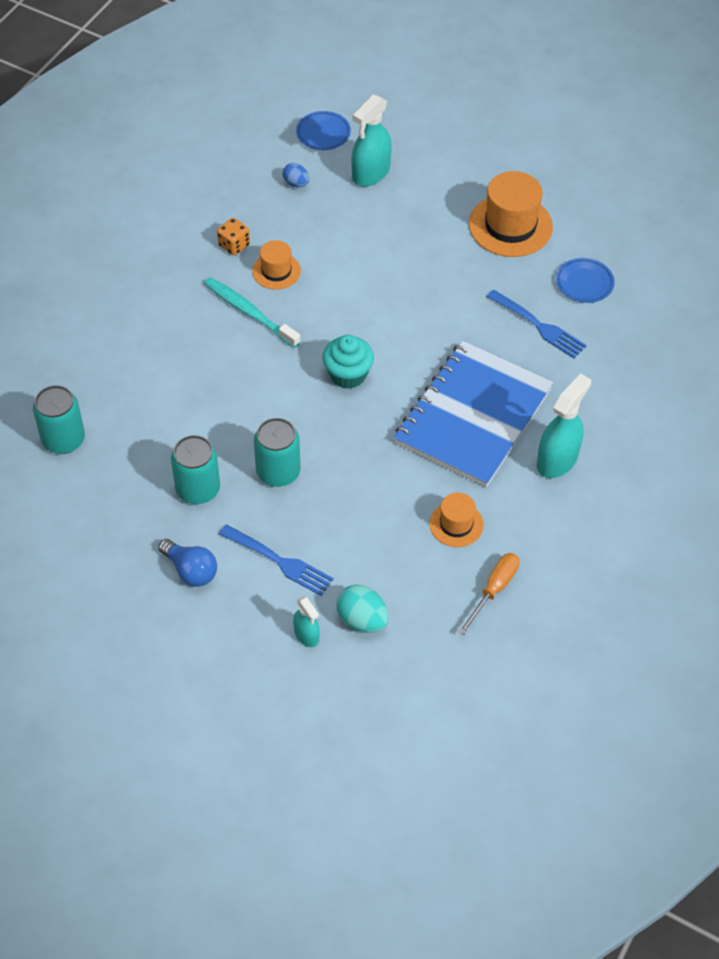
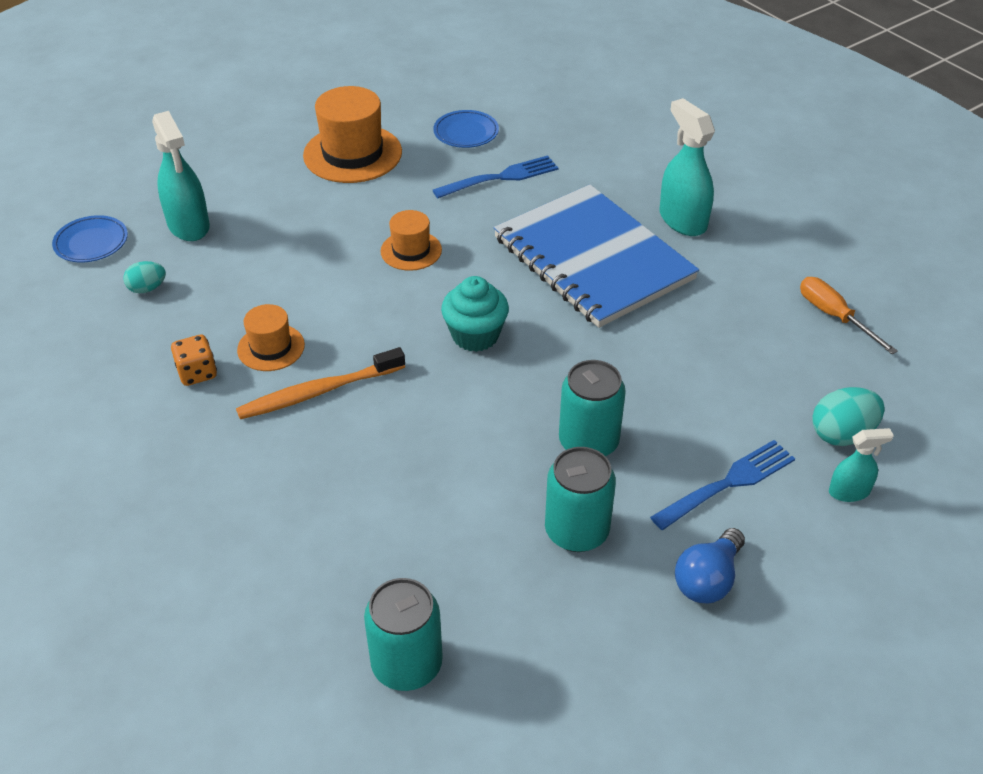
camera: 65 degrees left, 10 degrees down
blue light bulb [158,539,217,587] -> blue light bulb turned 150 degrees clockwise [675,528,745,604]
turquoise toothbrush [204,277,301,348] -> orange toothbrush [236,347,405,419]
blue egg [283,163,309,188] -> turquoise egg [123,261,166,293]
orange hat [429,493,484,547] -> orange hat moved to [381,210,442,271]

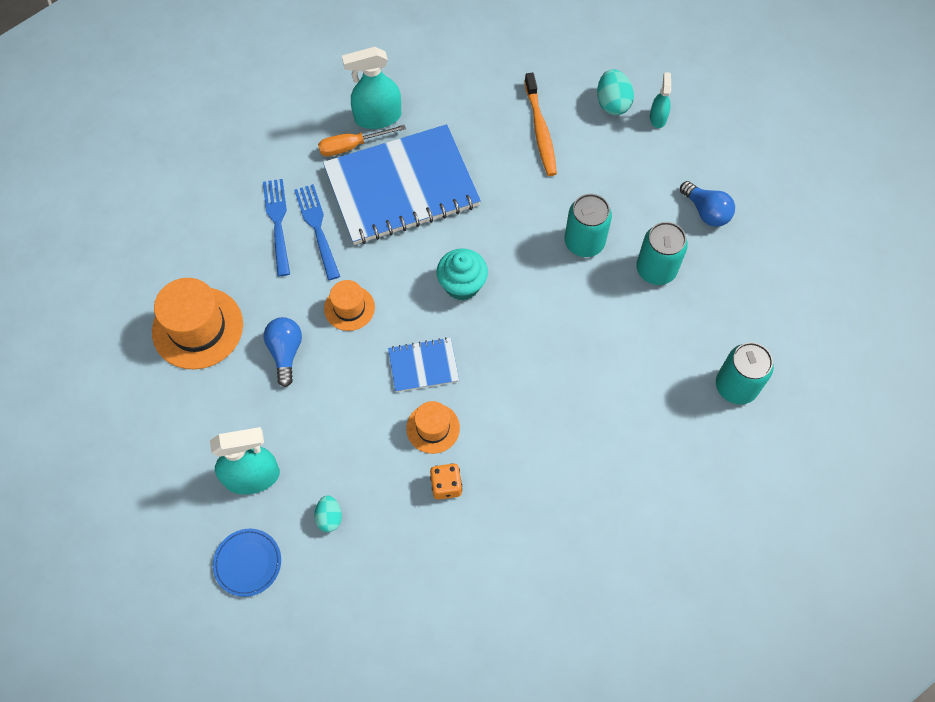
camera: 75 degrees left, 20 degrees up
orange toothbrush [236,347,405,419] -> orange toothbrush moved to [524,73,557,176]
blue plate [433,110,499,148] -> none
blue fork [650,440,795,530] -> blue fork moved to [294,184,340,280]
orange screwdriver [800,277,898,354] -> orange screwdriver moved to [318,125,406,156]
none -> blue light bulb [264,317,302,387]
none -> blue notebook [388,337,459,392]

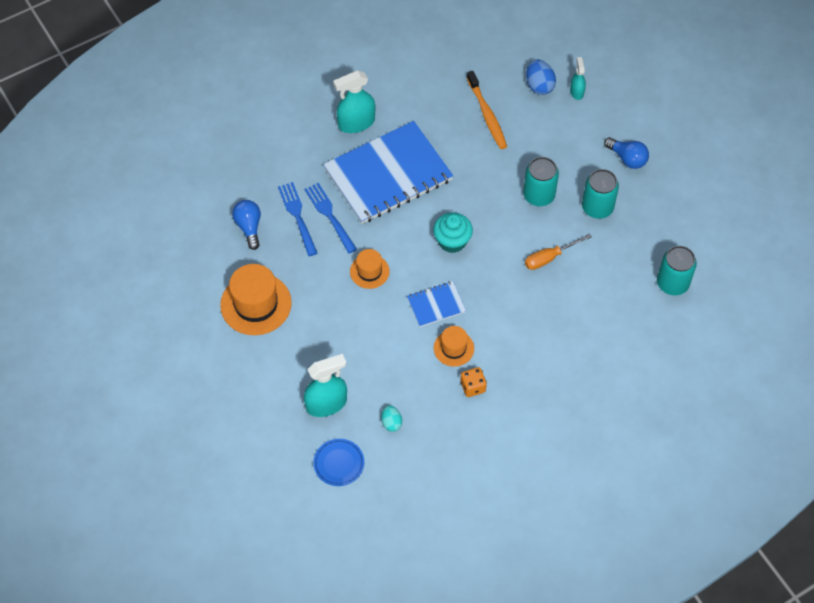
camera: 10 degrees left, 5 degrees down
blue light bulb [264,317,302,387] -> blue light bulb moved to [232,200,261,250]
orange screwdriver [318,125,406,156] -> orange screwdriver moved to [525,233,592,270]
turquoise egg [597,69,634,115] -> blue egg [526,59,556,95]

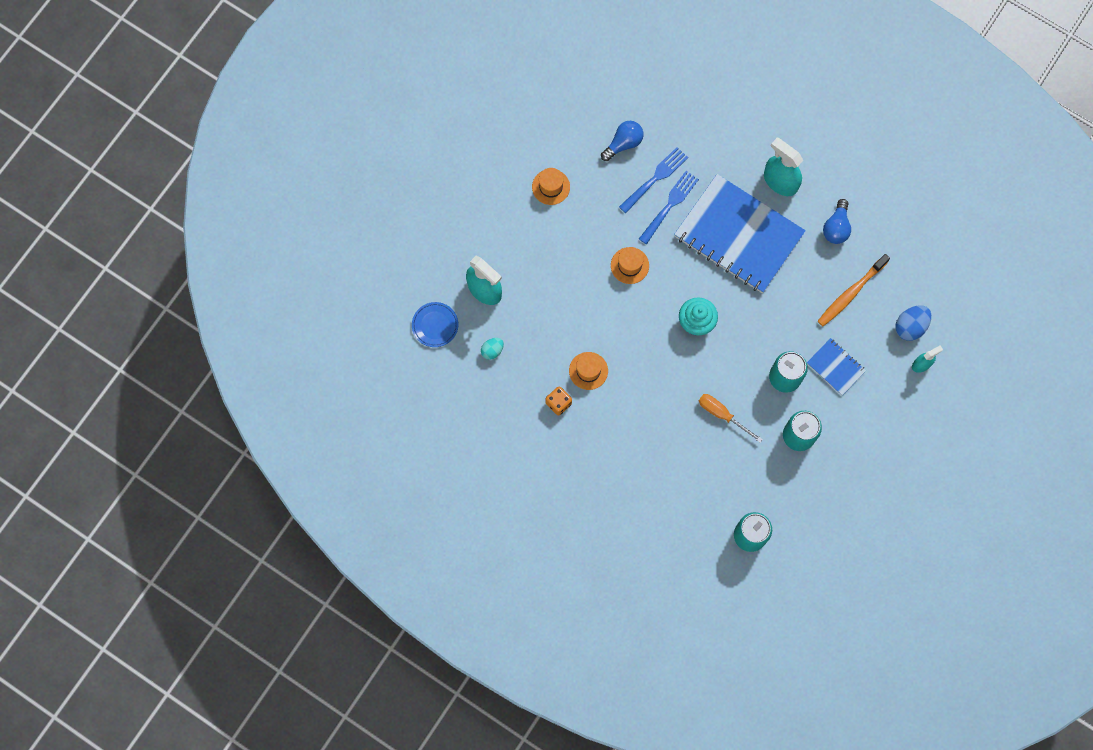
camera: 65 degrees right, 15 degrees up
orange hat [220,264,292,335] -> orange hat [532,168,570,205], size x0.57
blue notebook [407,281,466,327] -> blue notebook moved to [807,338,866,396]
blue light bulb [604,137,649,169] -> blue light bulb moved to [823,199,851,244]

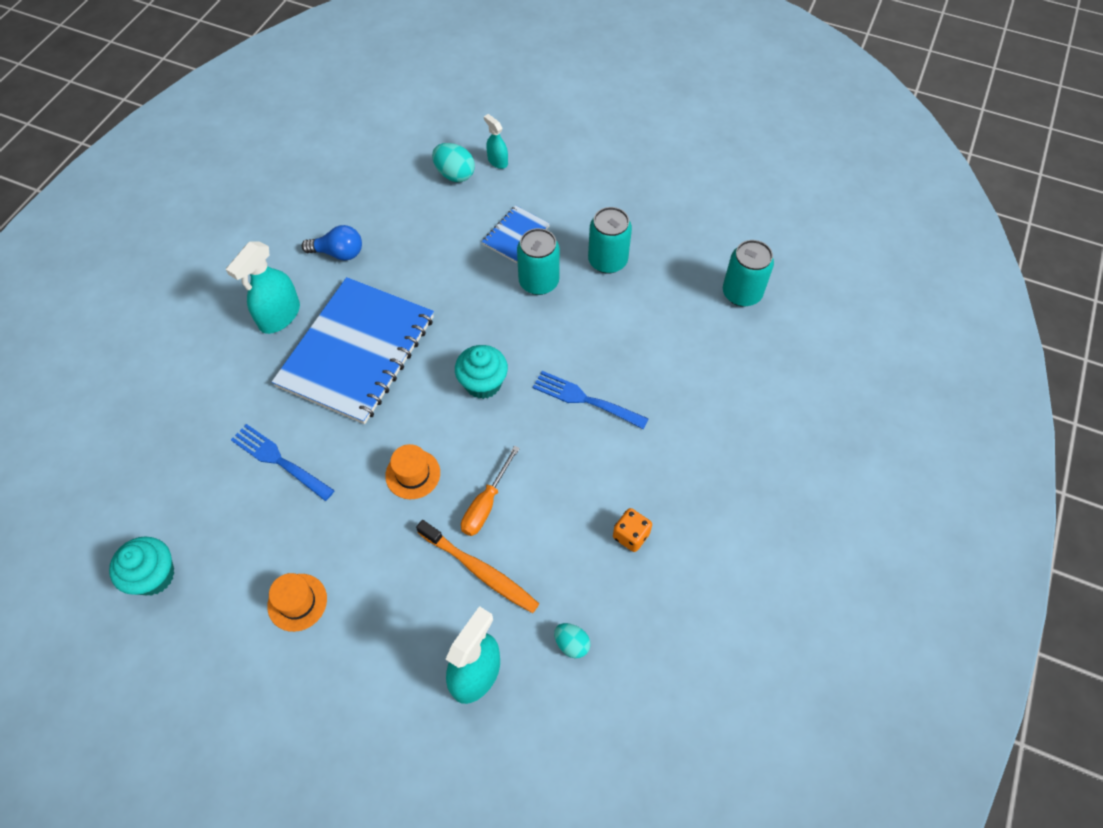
camera: 100 degrees left, 15 degrees down
blue plate [412,302,458,347] -> none
orange hat [569,352,608,390] -> none
blue light bulb [601,121,644,161] -> none
blue fork [639,171,699,244] -> blue fork moved to [533,371,649,429]
orange screwdriver [699,394,763,442] -> orange screwdriver moved to [461,446,520,536]
orange toothbrush [818,254,890,326] -> orange toothbrush moved to [416,520,539,613]
blue egg [895,306,931,341] -> turquoise egg [432,143,475,182]
none -> turquoise cupcake [109,536,174,595]

